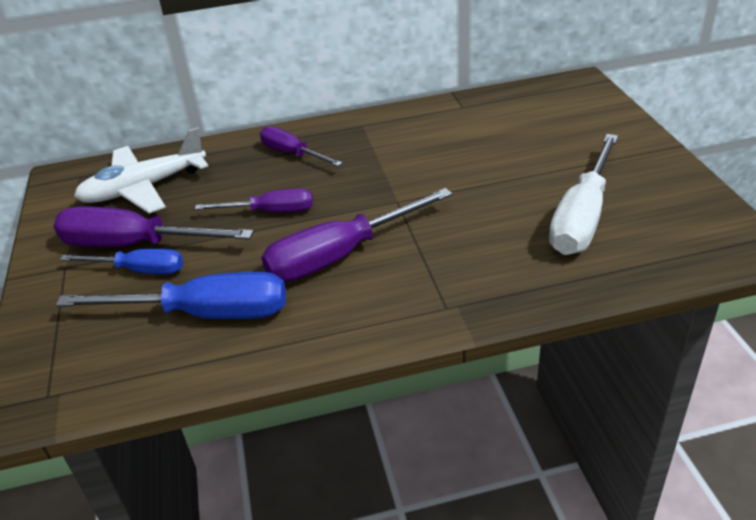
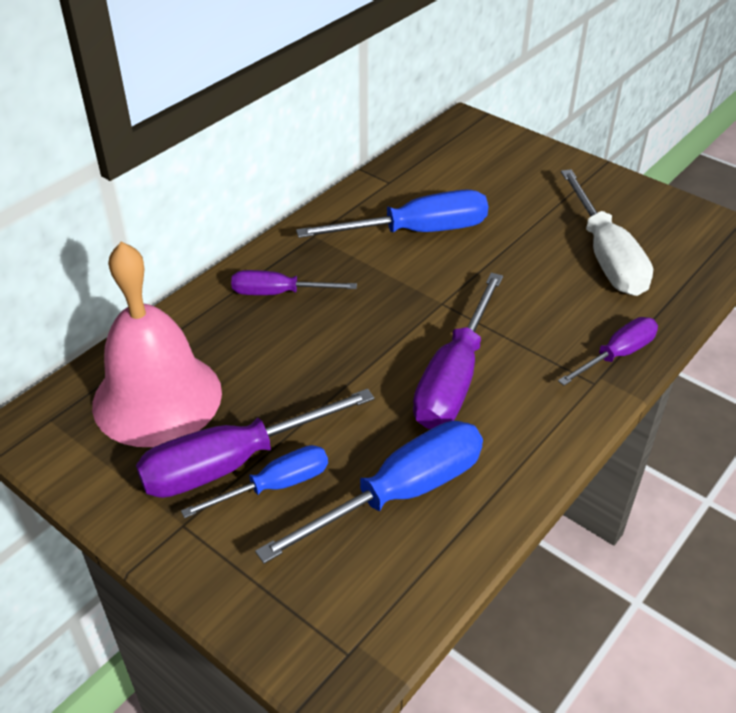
camera: 40 degrees left, 5 degrees up
white plane [74,127,208,213] -> pink bell [92,242,222,447]
purple screwdriver [195,188,313,212] -> purple screwdriver moved to [558,317,658,386]
none -> blue screwdriver [296,189,488,238]

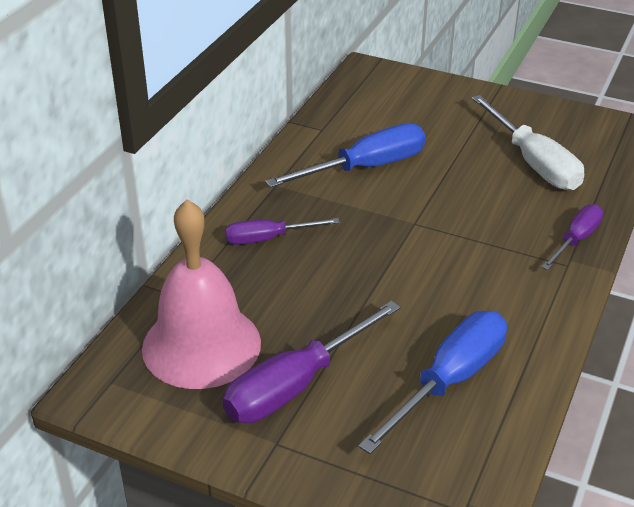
camera: 15 degrees left, 5 degrees down
blue screwdriver [181,445,328,518] -> none
purple screwdriver [413,273,503,429] -> none

